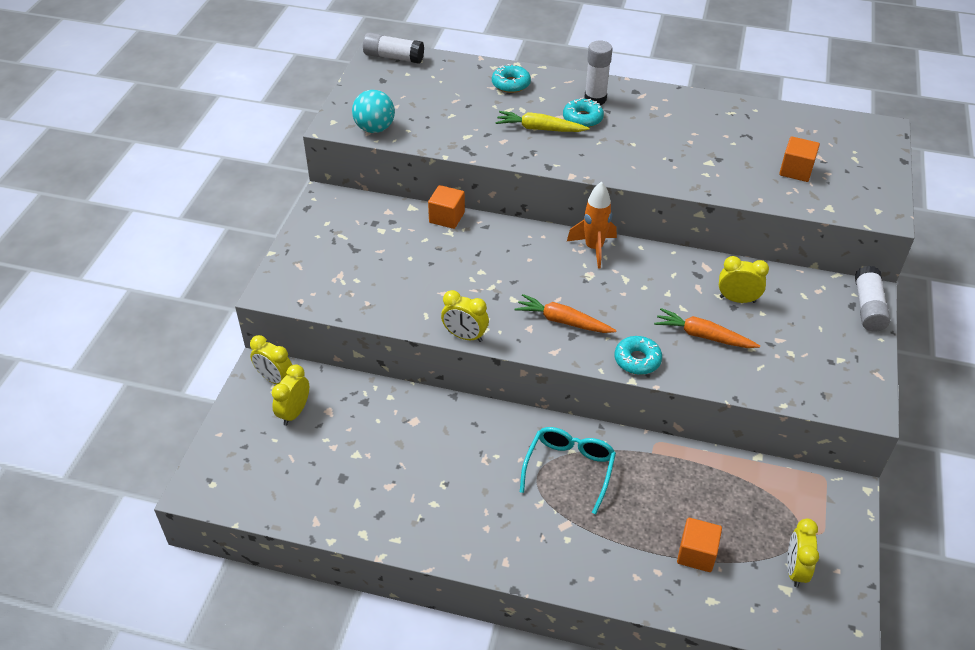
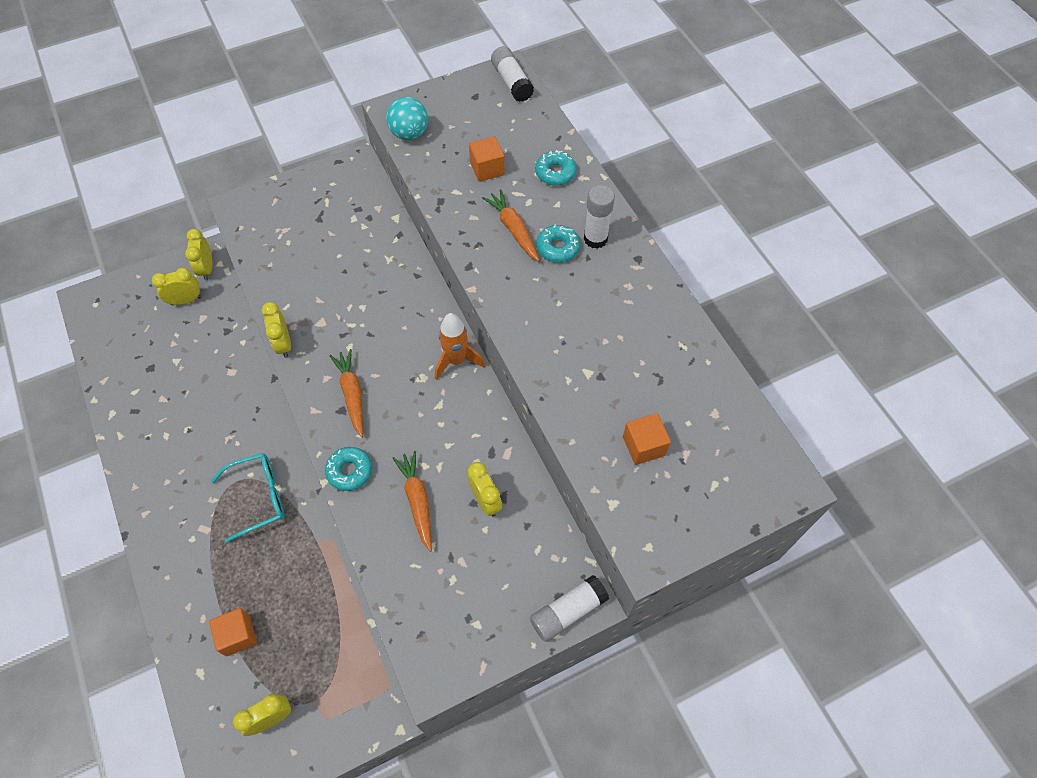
camera: 50 degrees right, 15 degrees up
orange cube [428,185,465,229] -> orange cube moved to [469,136,505,182]
yellow carrot [495,111,589,132] -> orange carrot [482,189,540,262]

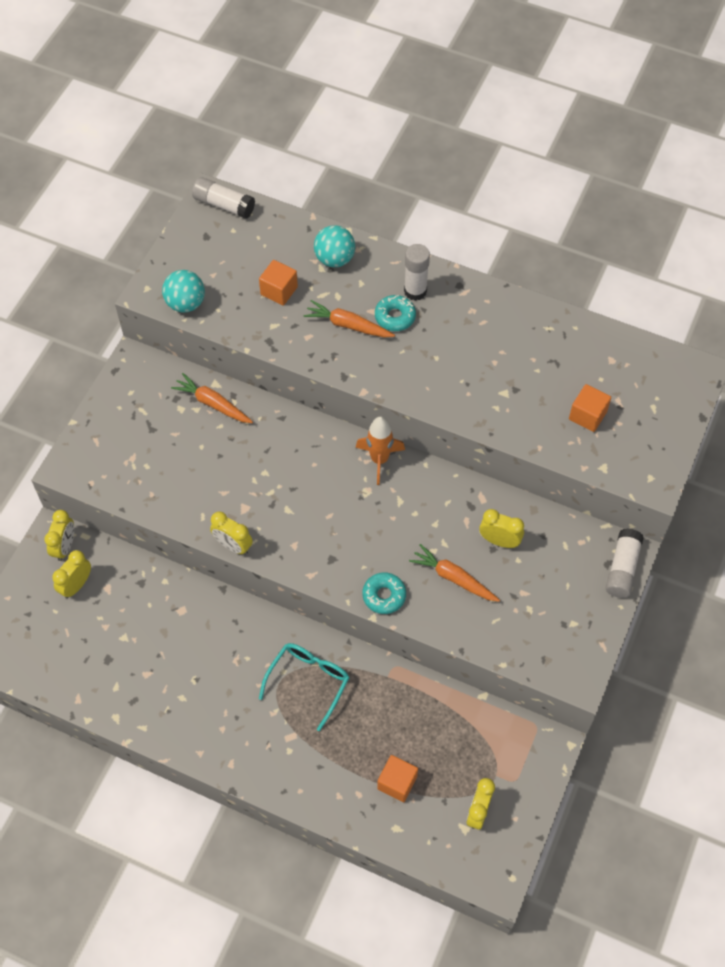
camera: 40 degrees left, 0 degrees up
yellow clock [185,229,213,280] -> yellow clock turned 120 degrees counterclockwise [44,510,74,561]
orange carrot [329,349,363,437] -> orange carrot moved to [171,373,253,423]
turquoise donut [535,150,576,185] -> turquoise ball [314,225,355,267]

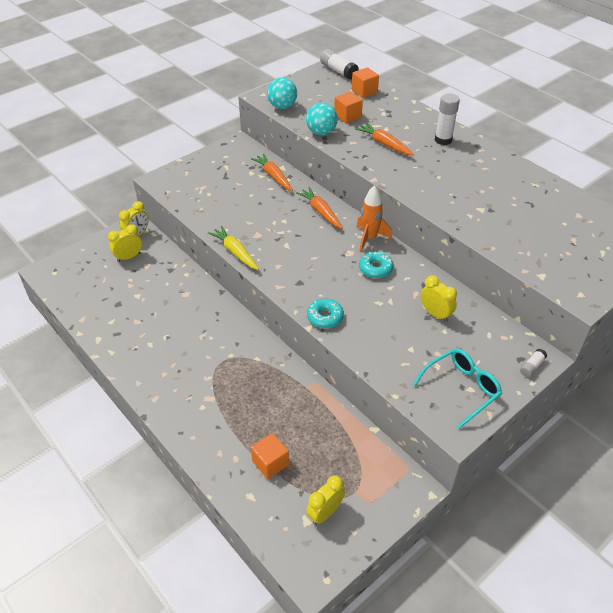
camera: 25 degrees right, 15 degrees down
yellow clock [210,512,253,555] -> yellow carrot [208,226,259,270]
turquoise glasses [259,643,350,731] -> turquoise glasses moved to [413,348,502,429]
turquoise ball [314,225,355,267] -> turquoise ball moved to [306,102,338,135]
turquoise donut [375,295,416,331] -> turquoise donut moved to [359,252,394,278]
orange carrot [409,544,500,602] -> orange carrot moved to [296,187,343,229]
orange cube [569,384,611,432] -> orange cube moved to [352,67,379,98]
white glue stick [606,528,644,598] -> white glue stick [520,349,547,377], size x0.55

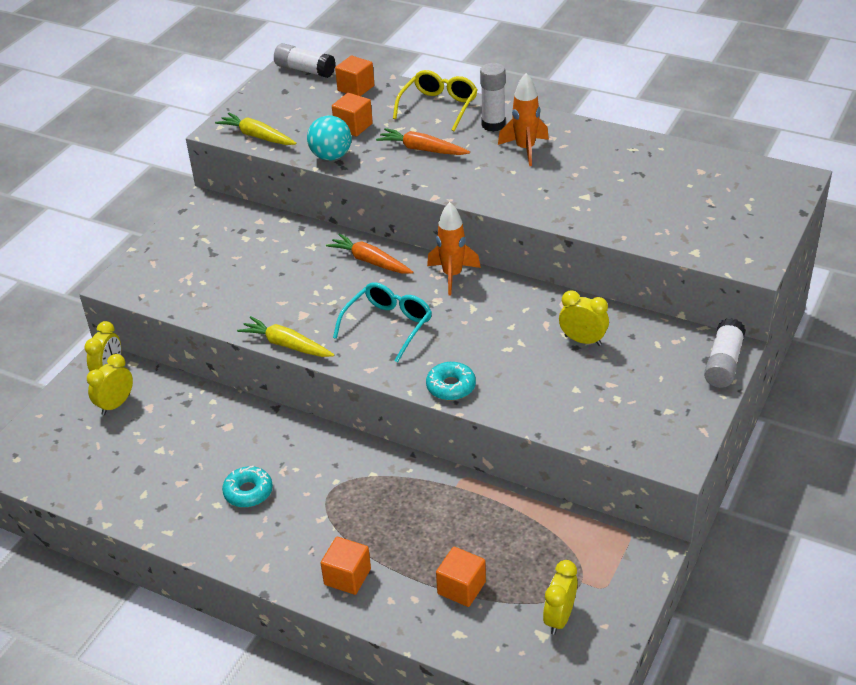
camera: 20 degrees left, 5 degrees down
orange carrot [251,154,293,191] -> none
turquoise ball [267,77,297,109] -> yellow carrot [215,113,297,145]
turquoise donut [359,252,394,278] -> turquoise donut moved to [222,466,273,507]
turquoise glasses [413,348,502,429] -> turquoise glasses moved to [333,282,432,363]
white glue stick [520,349,547,377] -> white glue stick [704,318,746,388], size x1.82
none -> orange cube [321,537,371,595]
none -> yellow glasses [393,70,478,132]
none -> orange rocket [498,73,549,166]

